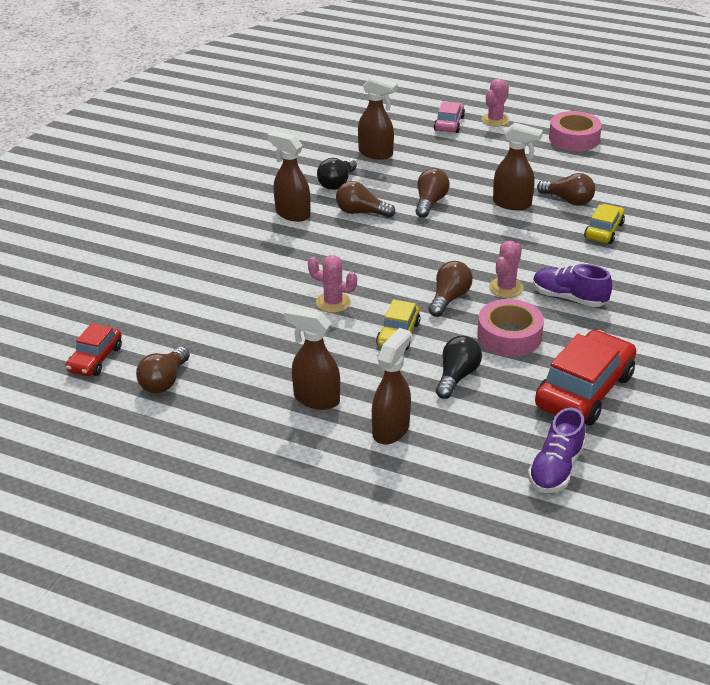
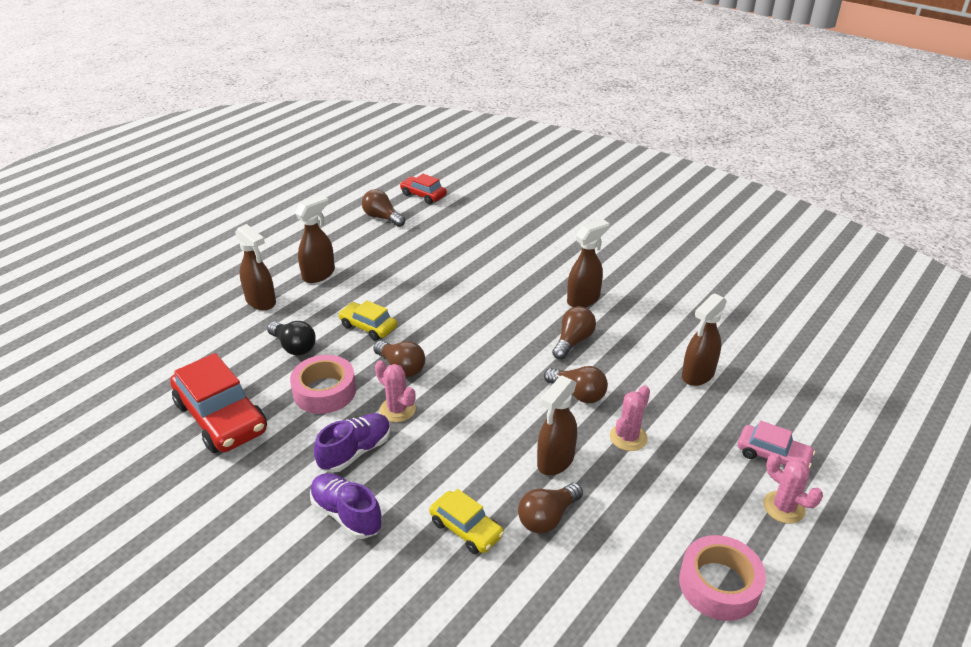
camera: 105 degrees right, 0 degrees up
pink cactus [308,255,357,313] -> pink cactus moved to [610,385,650,451]
black light bulb [317,158,357,190] -> none
purple shoe [528,408,585,493] -> purple shoe moved to [310,473,382,539]

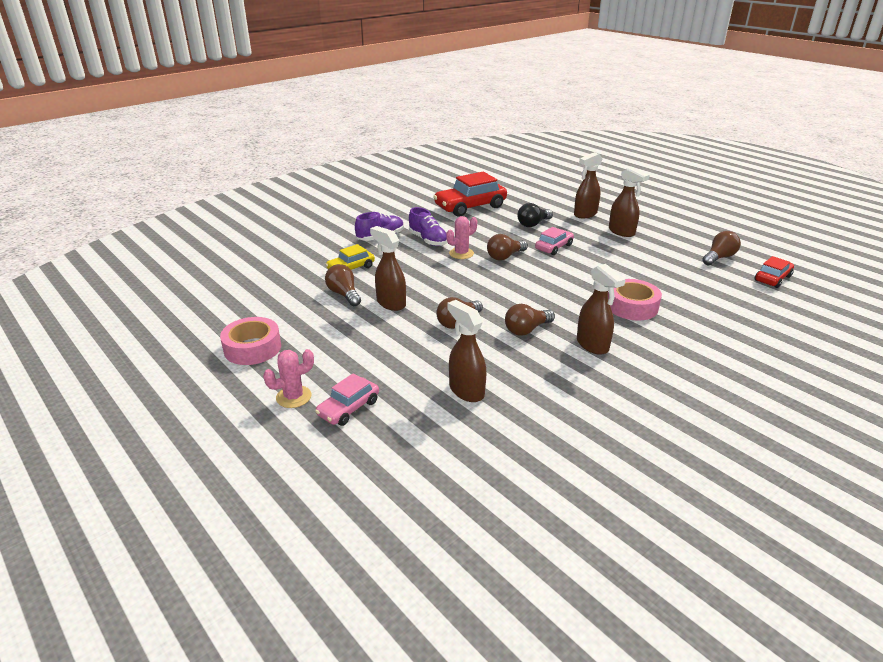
camera: 100 degrees right, 5 degrees down
pink tape [290,355,356,414] -> pink tape moved to [608,279,662,320]
yellow car [338,300,397,341] -> pink car [535,227,574,255]
brown light bulb [552,306,596,360] -> brown light bulb turned 105 degrees clockwise [505,304,555,336]
pink cactus [610,385,650,451] -> none

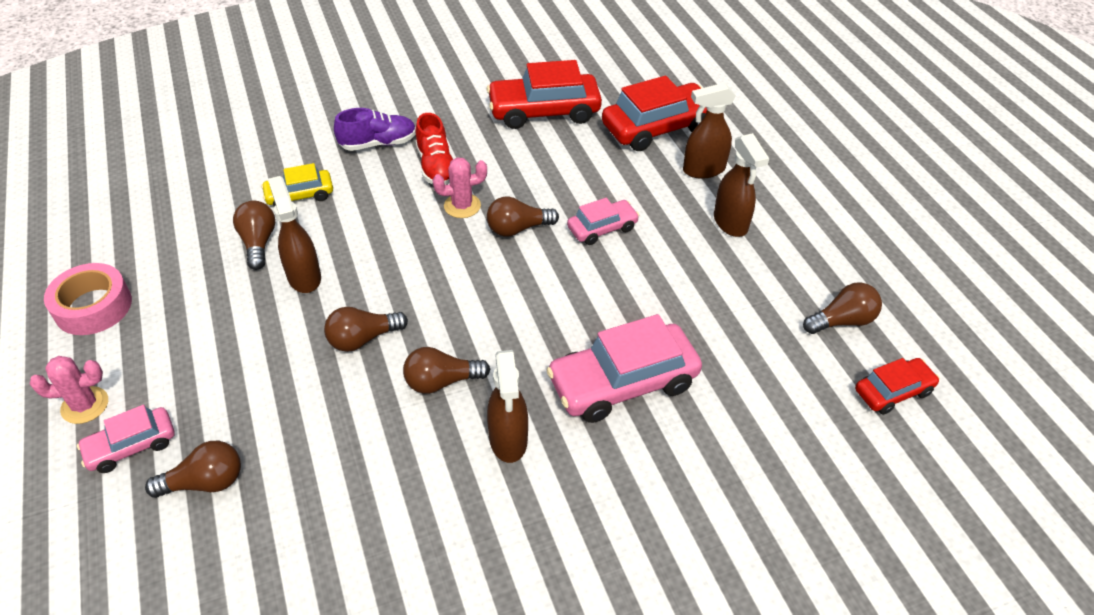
camera: 20 degrees right, 15 degrees up
purple shoe [409,207,447,246] -> red shoe [416,113,453,185]
brown spray bottle [447,300,487,402] -> none
black light bulb [517,203,553,227] -> none
pink tape [608,279,662,320] -> pink car [546,314,702,423]
none -> brown light bulb [145,441,241,498]
none -> red car [602,76,707,151]

